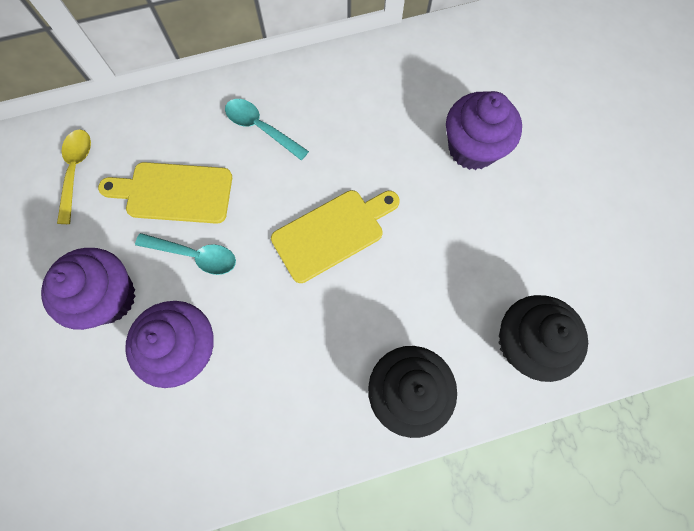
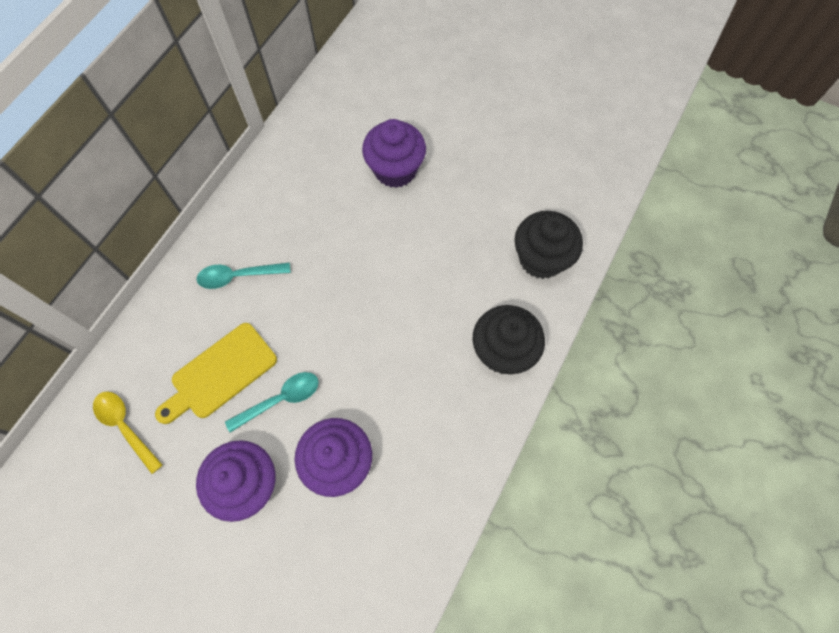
camera: 45 degrees left, 5 degrees down
yellow cutting board [271,190,400,283] -> none

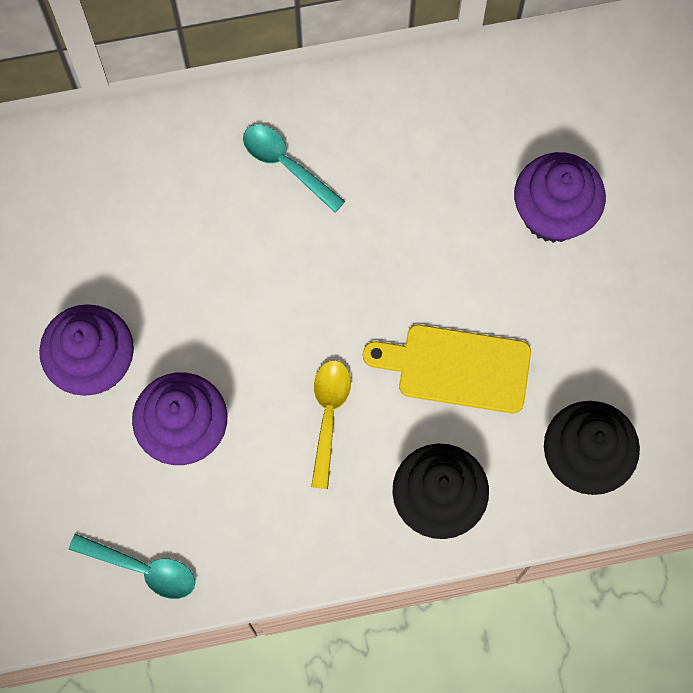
camera: 50 degrees right, 5 degrees up
yellow spoon [93,391,163,474] -> yellow spoon moved to [311,360,351,489]
yellow cutting board [155,323,277,424] -> yellow cutting board moved to [363,325,531,413]
turquoise spoon [225,372,319,432] -> turquoise spoon moved to [69,534,195,599]

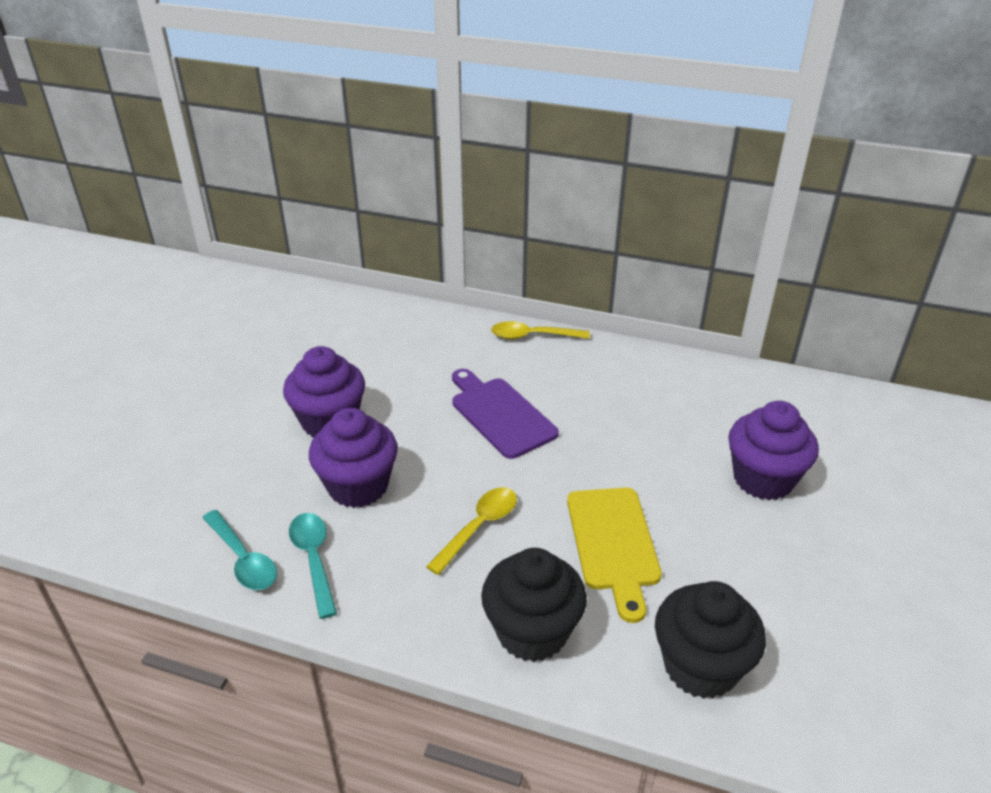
camera: 30 degrees right, 35 degrees down
turquoise spoon [243,125,345,212] -> turquoise spoon moved to [289,513,337,619]
yellow cutting board [363,325,531,413] -> yellow cutting board turned 135 degrees counterclockwise [567,488,662,623]
none -> purple cutting board [452,369,559,459]
none -> yellow spoon [491,321,590,339]

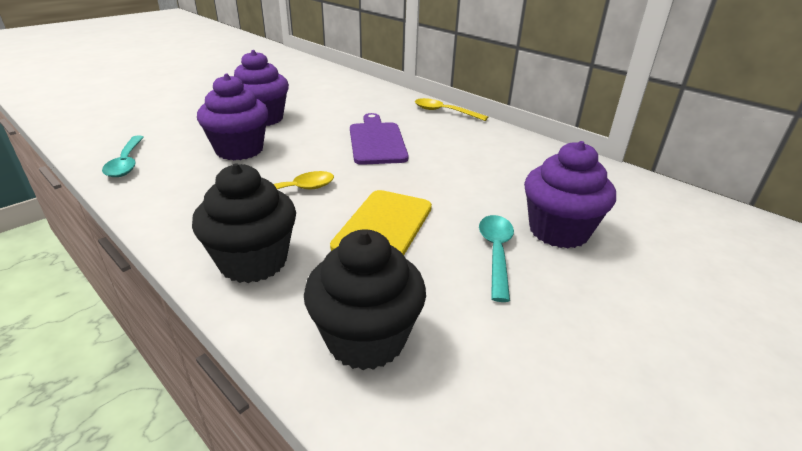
camera: 25 degrees right, 5 degrees down
turquoise spoon [289,513,337,619] -> turquoise spoon moved to [479,215,514,302]

